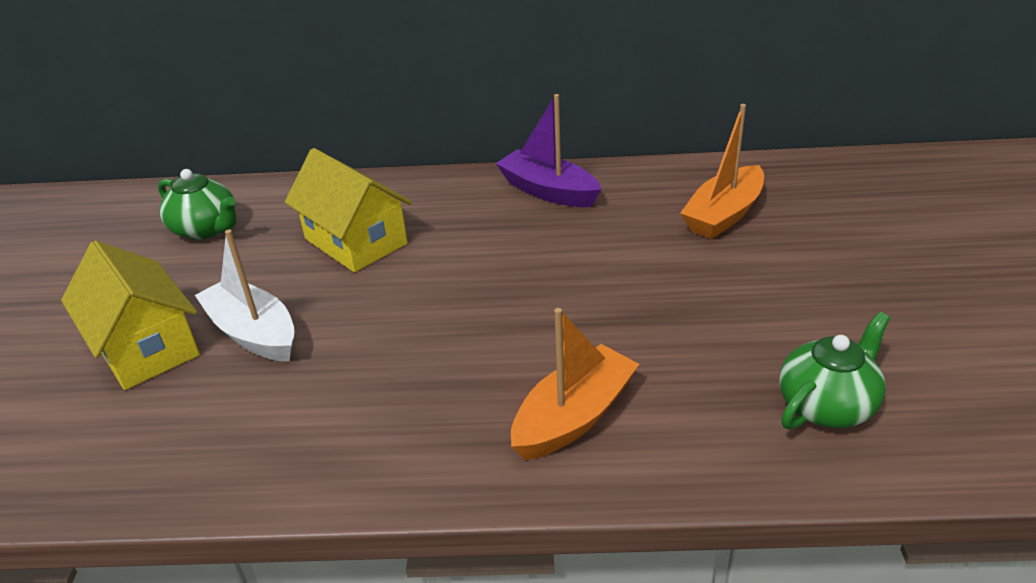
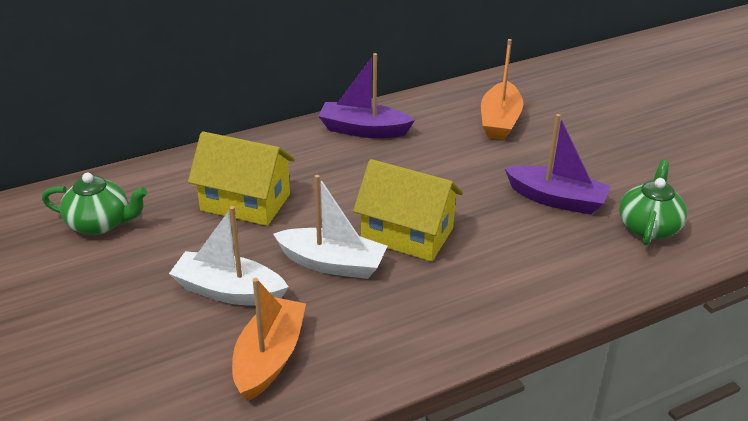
camera: 30 degrees left, 0 degrees up
yellow house [61,240,200,390] -> yellow house moved to [353,159,463,262]
orange boat [511,308,639,460] -> orange boat moved to [232,278,306,401]
none -> white boat [273,175,387,279]
none -> purple boat [505,114,611,215]

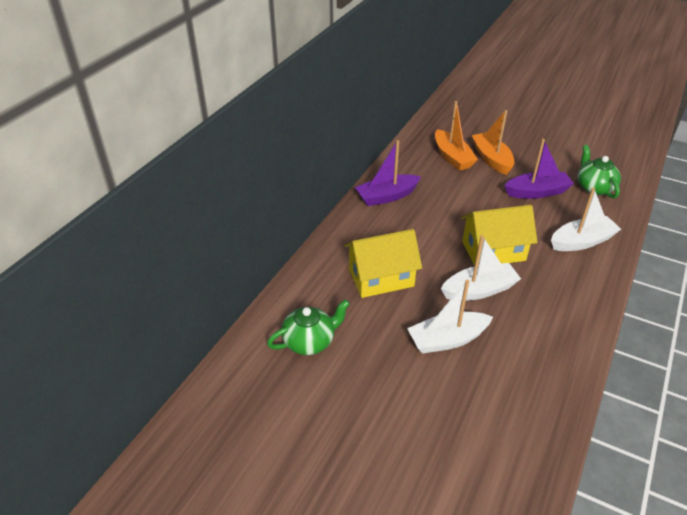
camera: 35 degrees left, 5 degrees up
orange boat [232,278,306,401] -> orange boat moved to [472,110,515,175]
none -> white boat [551,188,621,251]

